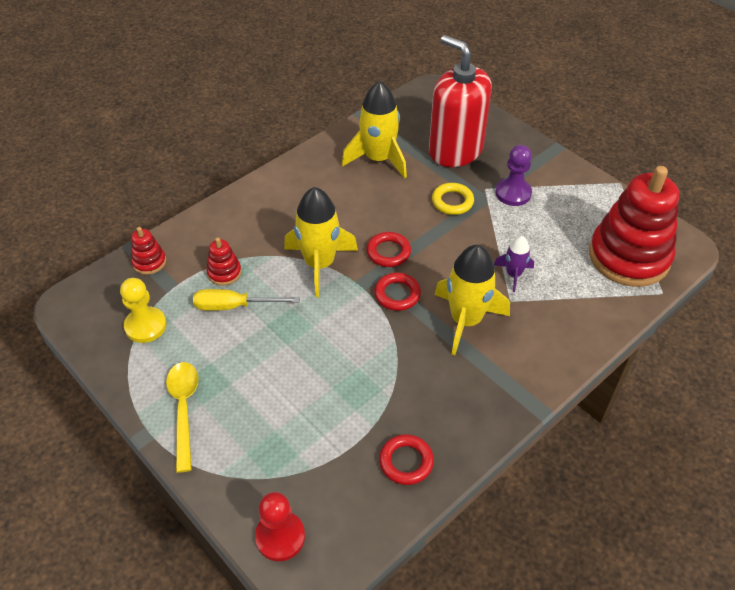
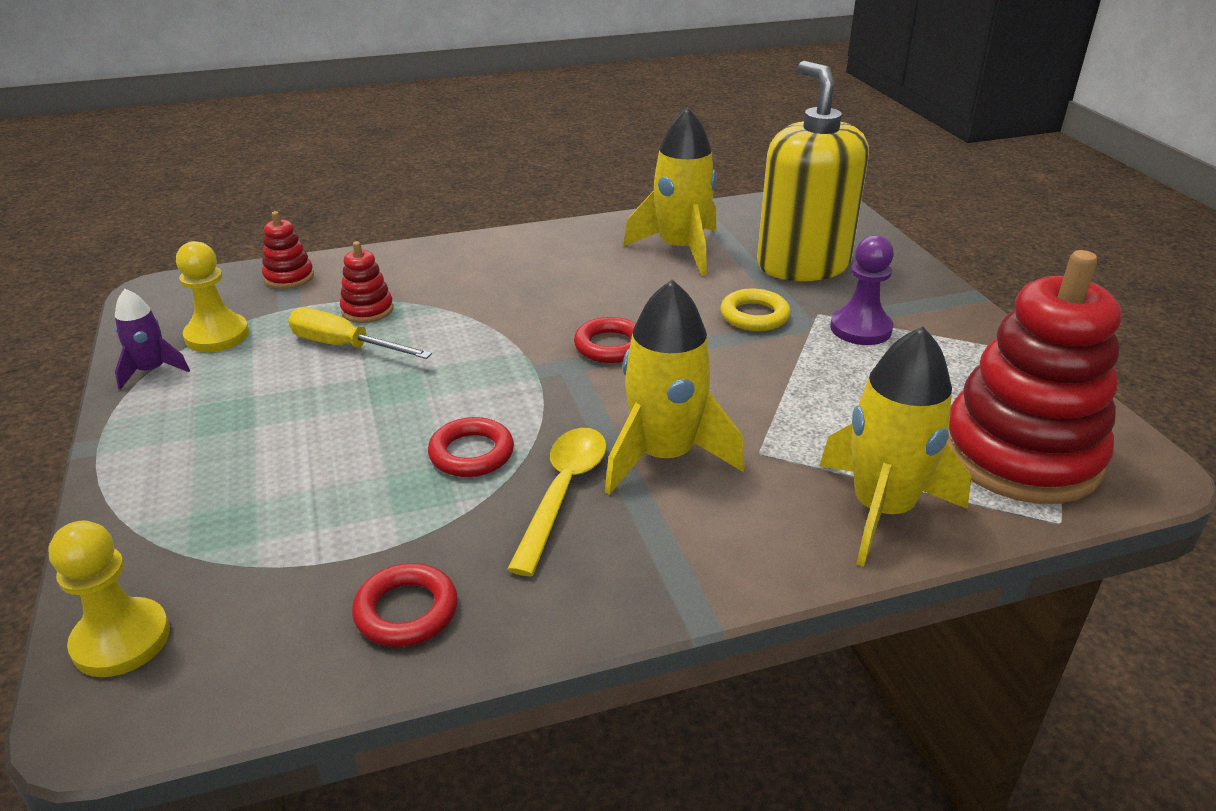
camera: 25 degrees right, 15 degrees down
yellow spoon [166,362,199,473] -> yellow spoon moved to [507,428,607,576]
red pawn [255,492,305,561] -> yellow pawn [48,521,170,677]
yellow rocket [284,187,358,297] -> yellow rocket moved to [819,326,971,567]
red ring [374,273,421,311] -> red ring moved to [428,417,514,477]
red soap dispenser [429,35,492,167] -> yellow soap dispenser [757,61,869,281]
purple rocket [494,236,534,292] -> purple rocket moved to [115,289,190,390]

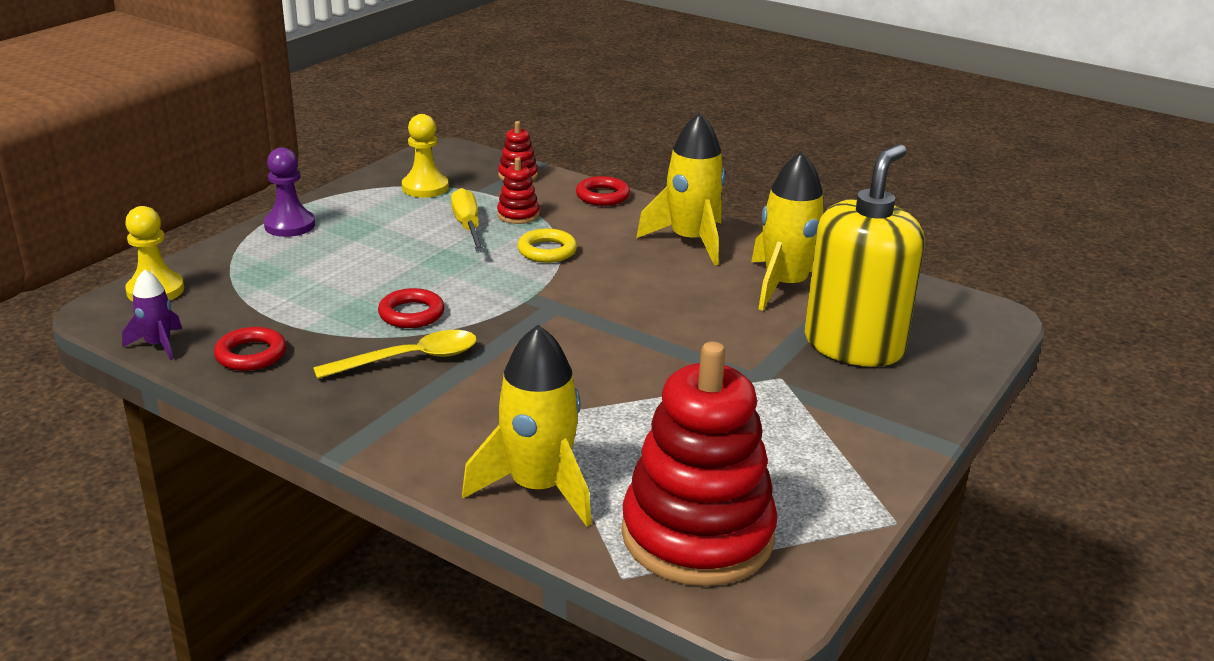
camera: 50 degrees right, 5 degrees down
purple rocket [115,289,190,390] -> purple rocket moved to [122,269,182,360]
red ring [574,317,636,363] -> red ring moved to [576,176,630,206]
yellow rocket [605,280,745,495] -> yellow rocket moved to [636,112,725,266]
yellow ring [721,288,791,331] -> yellow ring moved to [517,228,577,263]
purple pawn [830,235,894,345] -> purple pawn moved to [264,147,315,237]

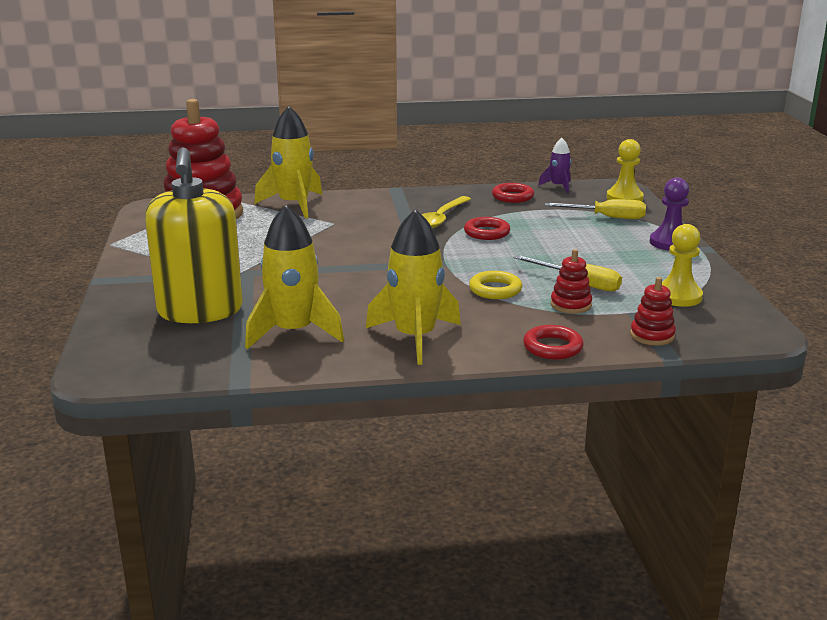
camera: 140 degrees right, 5 degrees down
none -> yellow screwdriver [545,199,646,219]

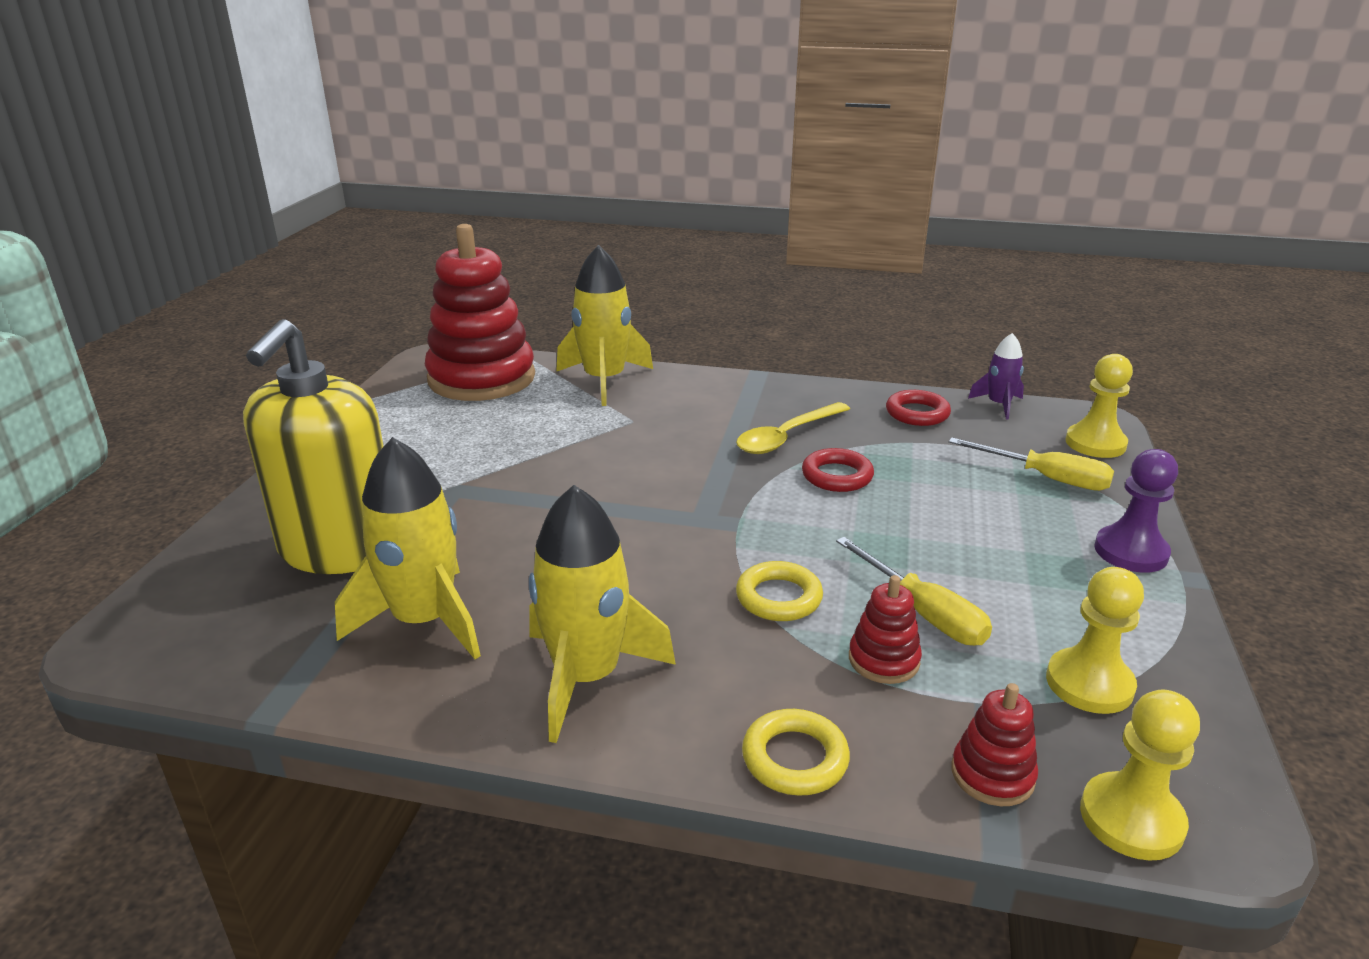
camera: 20 degrees right, 5 degrees up
red ring [523,325,584,360] -> yellow ring [742,709,850,796]
none -> yellow pawn [1080,690,1200,861]

